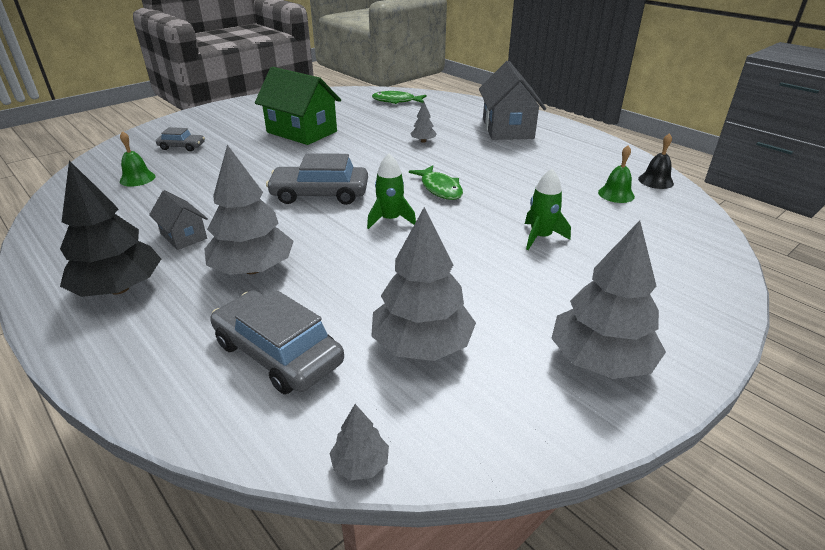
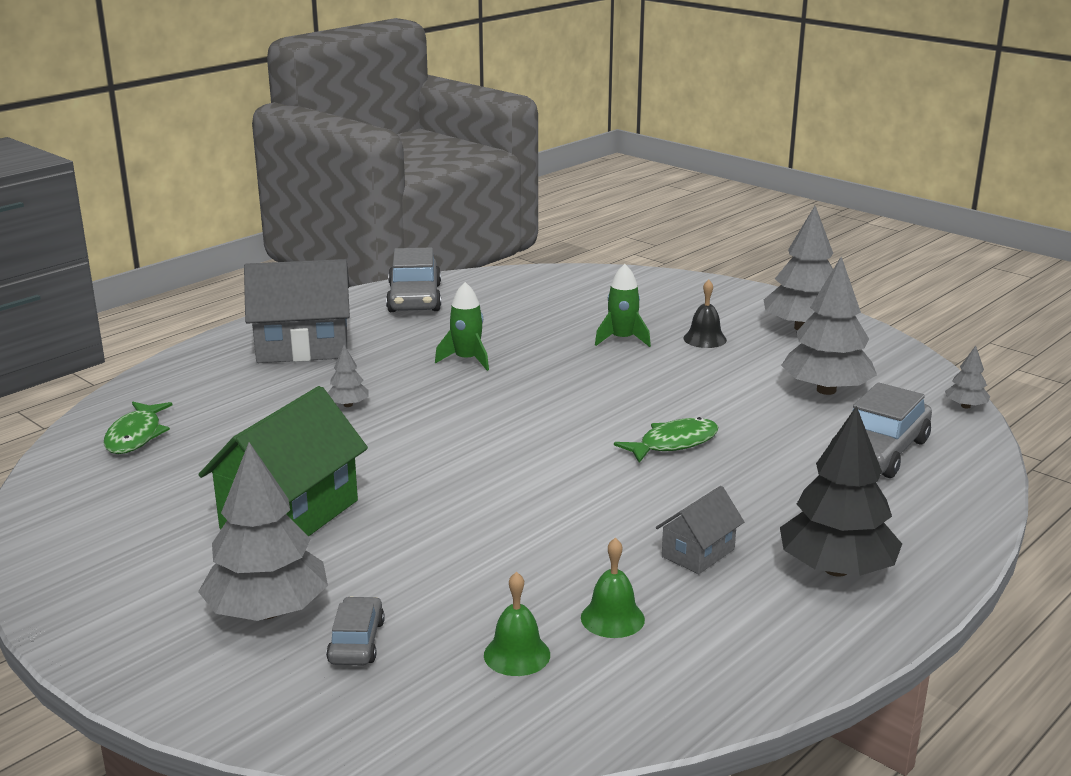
camera: 95 degrees left, 10 degrees down
grey tree [204,145,294,275] -> grey tree moved to [198,442,328,621]
grey car [266,153,368,205] -> grey car moved to [386,247,441,312]
green rocket [367,154,416,229] -> green rocket moved to [435,282,489,371]
green fish [409,166,463,200] -> green fish moved to [614,417,718,463]
green bell [598,145,635,203] -> green bell moved to [581,538,645,638]
black bell [638,133,674,189] -> black bell moved to [683,279,727,348]

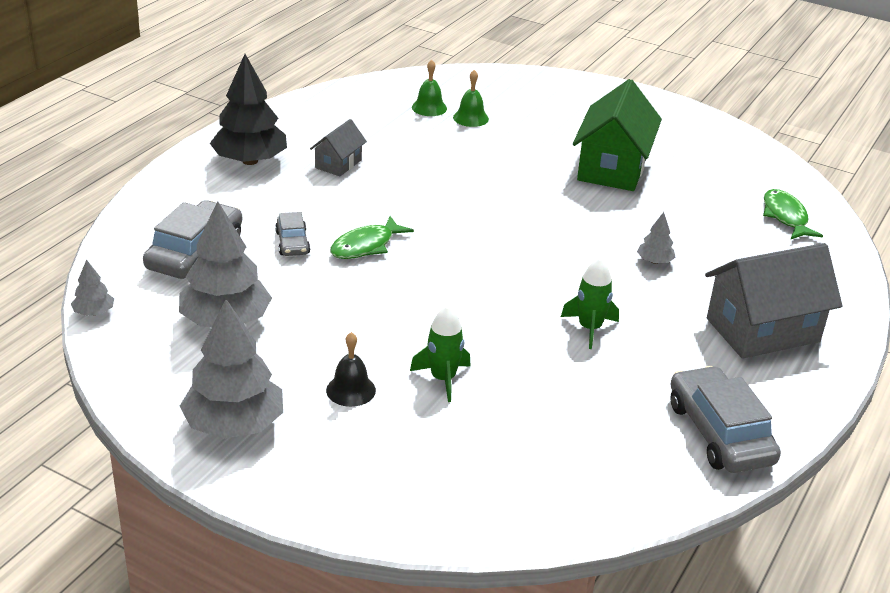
camera: 165 degrees right, 10 degrees up
grey tree [198,442,328,621] -> none
grey car [326,596,385,665] -> grey car moved to [275,212,310,256]
green bell [581,538,645,638] -> green bell moved to [453,70,489,127]

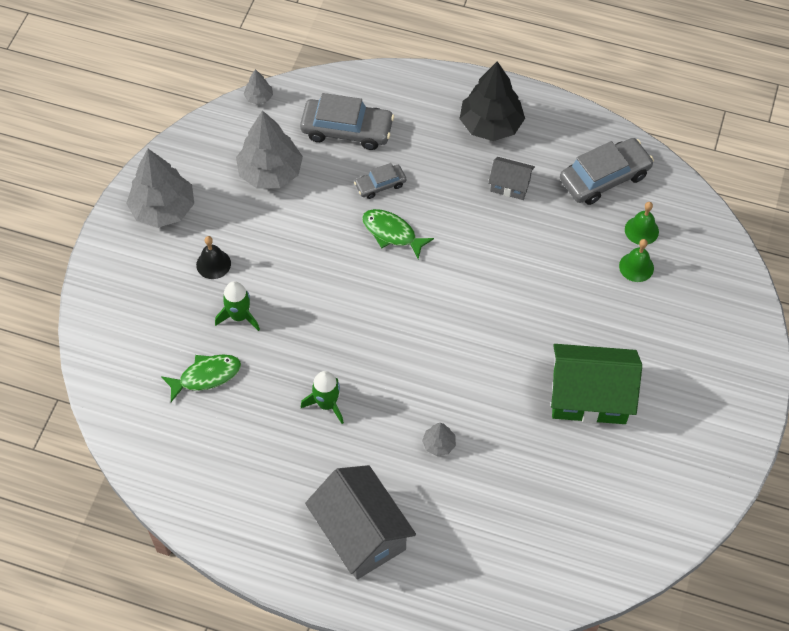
camera: 80 degrees right, 25 degrees up
grey car [670,366,781,473] -> grey car moved to [560,138,654,205]
green fish [763,189,823,239] -> green fish moved to [161,355,241,402]

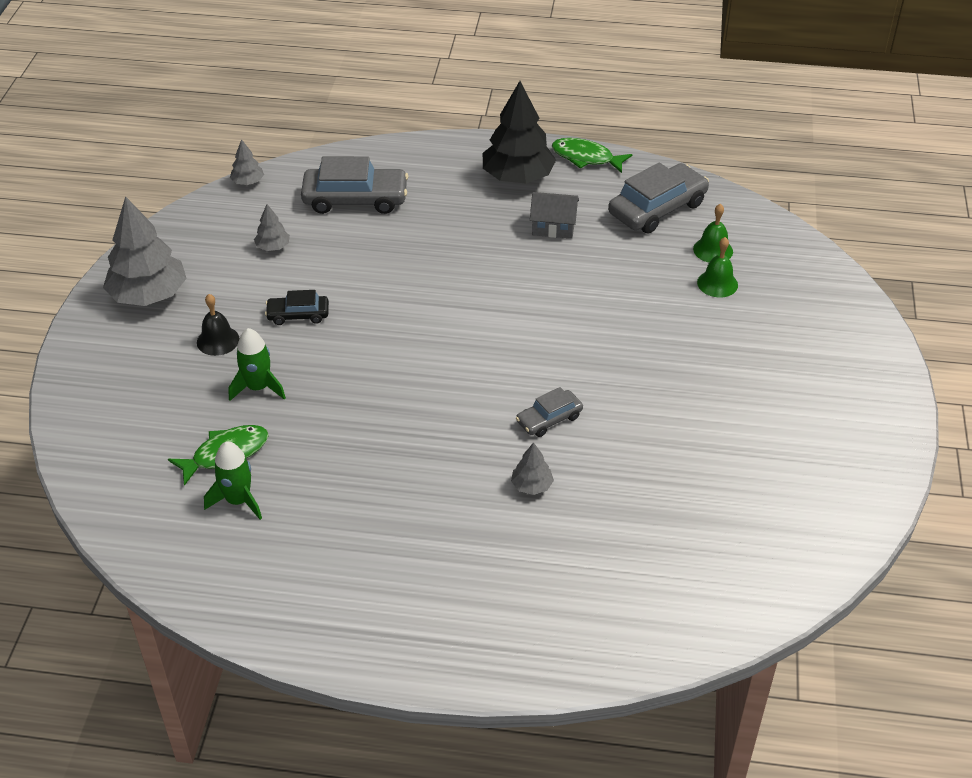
camera: 10 degrees left, 15 degrees down
grey tree [236,110,303,189] -> grey tree [254,204,290,251], size x0.46
green rocket [301,371,344,424] -> green rocket moved to [204,441,262,520]
grey house [305,465,416,580] -> none
grey car [354,163,406,199] -> grey car moved to [516,387,583,437]
green fish [362,209,434,259] -> green fish moved to [552,138,632,173]
green house [551,344,642,424] -> none
none -> black car [265,290,329,325]

